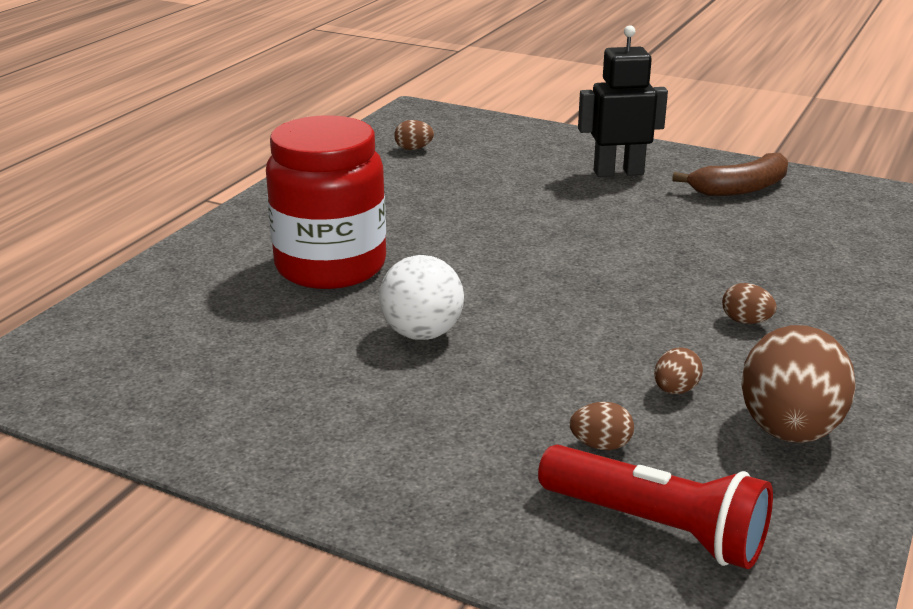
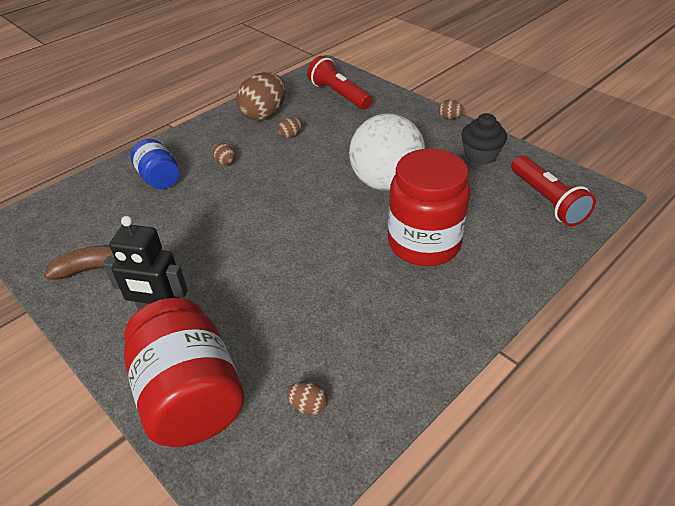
camera: 160 degrees left, 15 degrees up
white ball [379,255,464,340] -> white ball [349,113,425,191], size x1.67
brown egg [570,402,634,450] -> brown egg moved to [438,100,464,119]
none -> red jar [124,298,245,447]
none -> blue jar [131,139,179,189]
none -> black cupcake [461,113,507,165]
none -> red flashlight [511,155,596,226]

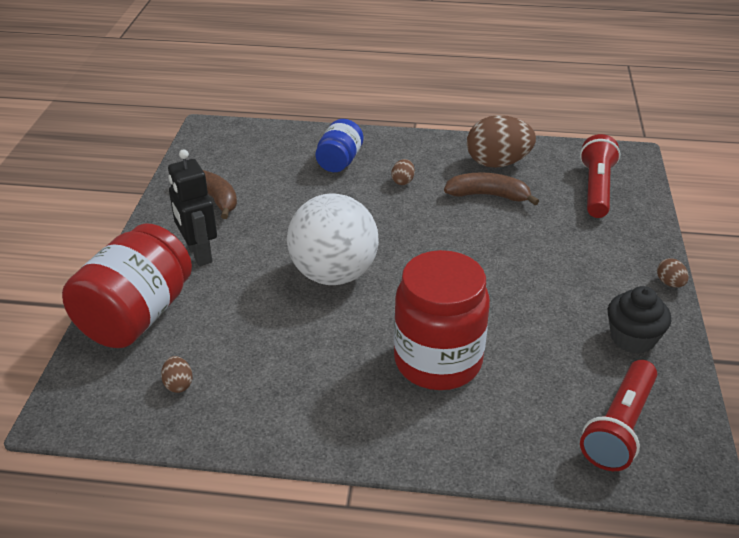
camera: 50 degrees right, 5 degrees down
brown egg [278,117,302,138] -> brown banana [444,173,539,205]
white ball [349,113,425,191] -> white ball moved to [287,194,379,285]

